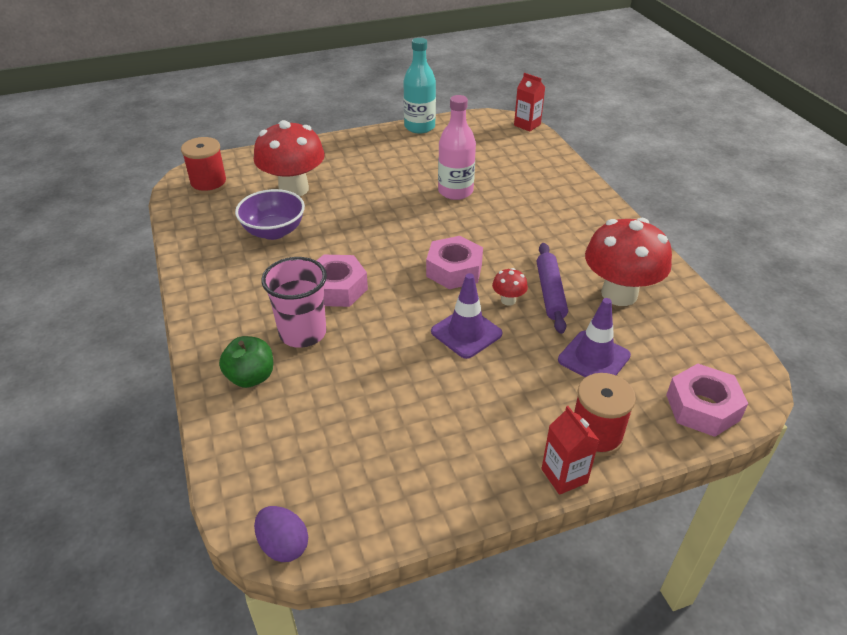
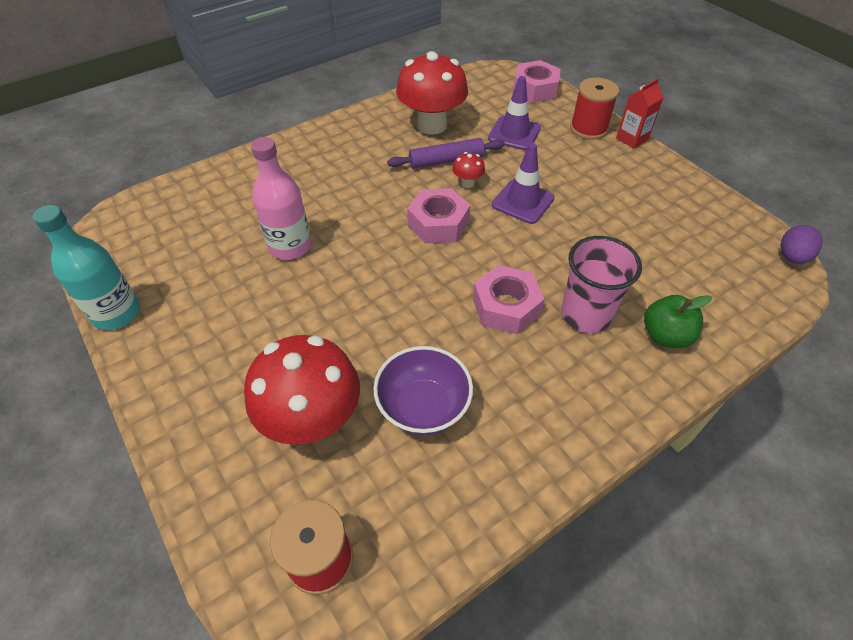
camera: 105 degrees left, 10 degrees up
red carton [514,73,545,132] -> none

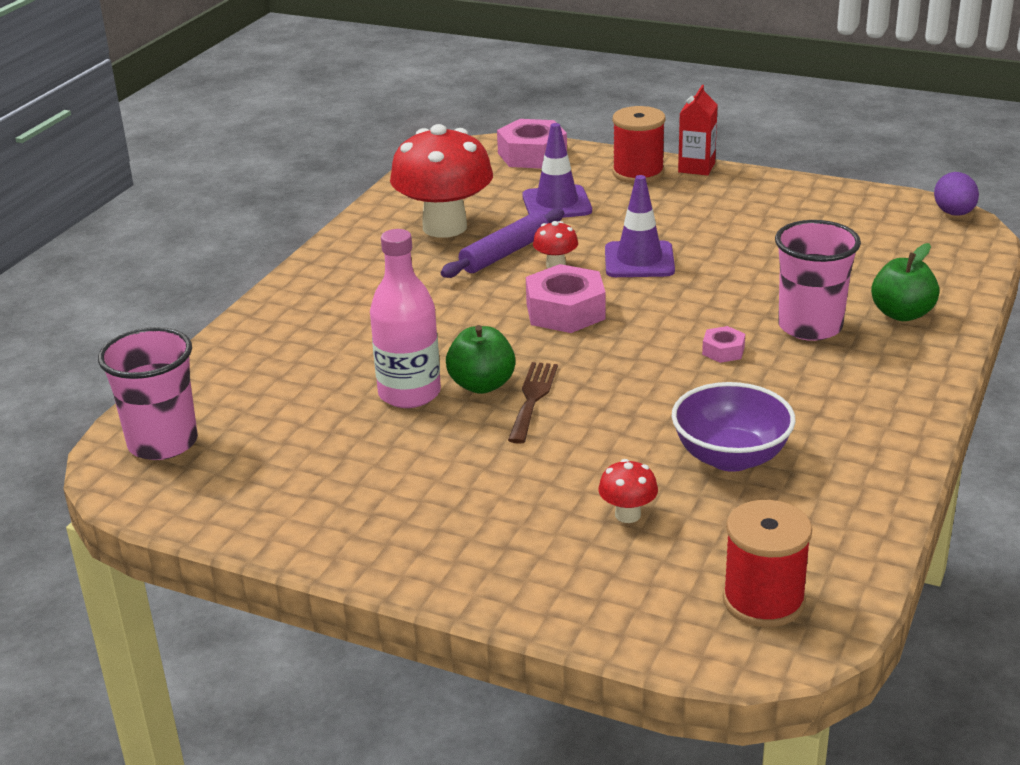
camera: 30 degrees left, 20 degrees down
turquoise bottle [33,205,140,330] -> none
red mushroom [244,335,360,445] -> red mushroom [599,459,658,523], size x0.42
pink nut [473,265,545,334] -> pink nut [702,326,745,363], size x0.50
none -> pink cup [98,327,198,460]
none -> green apple [446,325,516,394]
none -> brown fork [508,362,558,444]

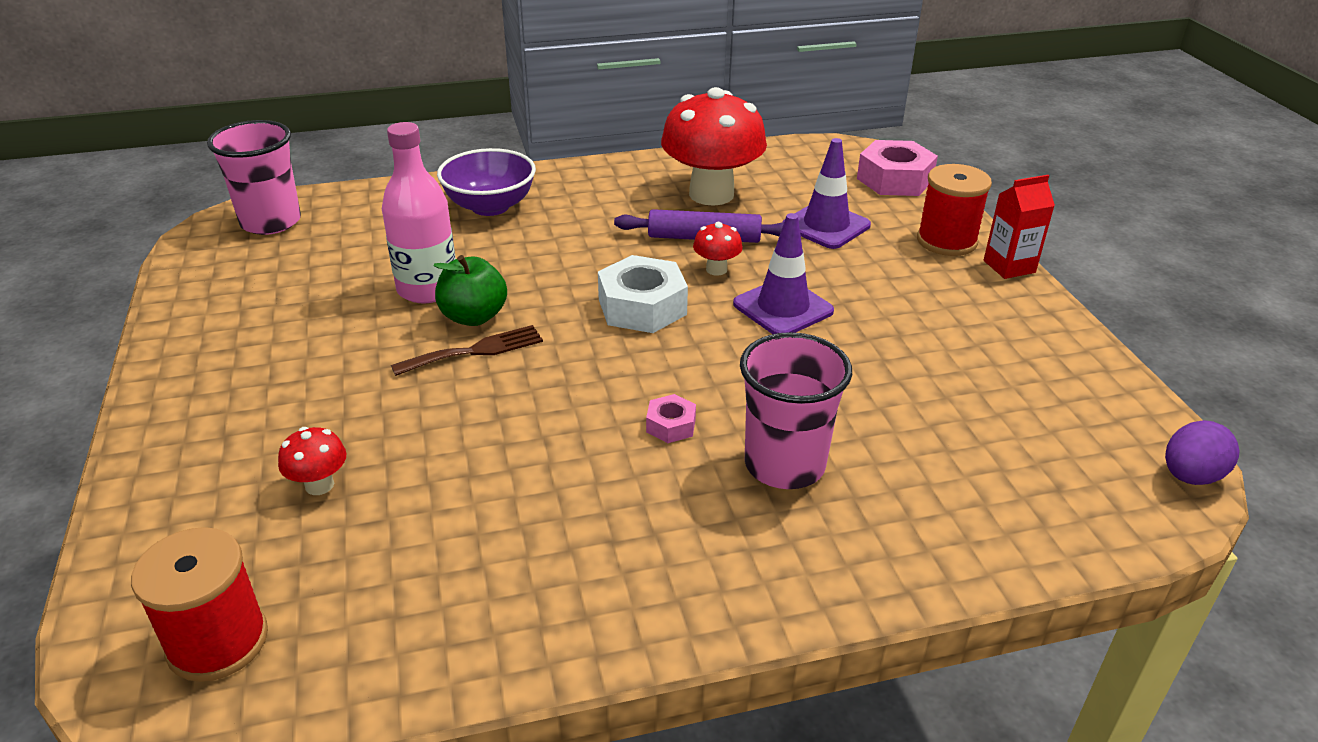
camera: 50 degrees right, 5 degrees up
pink nut [526,264,606,333] -> white nut [598,255,688,333]
purple bowl [672,382,796,472] -> purple bowl moved to [437,148,536,216]
green apple [871,243,940,321] -> none

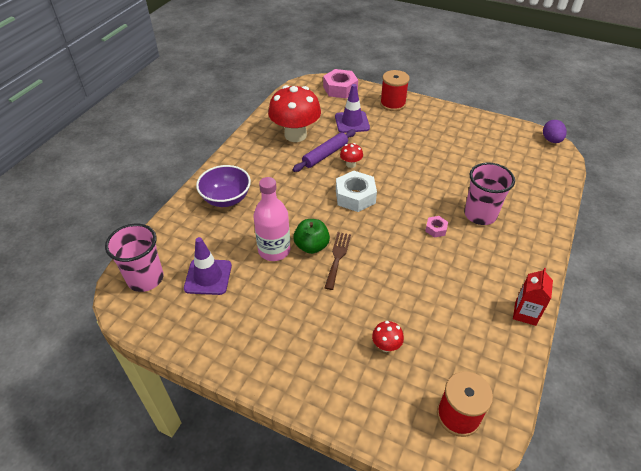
camera: 50 degrees left, 10 degrees up
purple traffic cone [733,213,834,334] -> purple traffic cone moved to [184,237,232,295]
red carton [984,175,1055,279] -> red carton moved to [513,268,553,326]

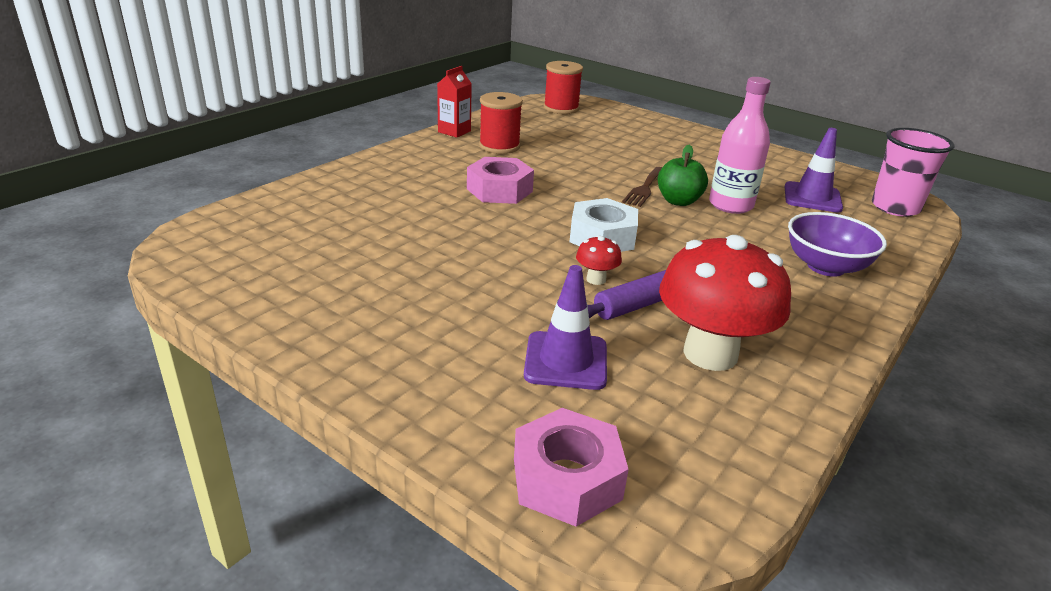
camera: 170 degrees left, 15 degrees down
red mushroom [372,321,404,352] -> none
red spool [380,70,409,111] -> red spool moved to [479,92,523,154]
pink nut [425,216,448,238] -> pink nut [467,157,534,204], size x2.01
pink cup [464,162,515,225] -> none
purple egg [543,120,567,143] -> none

